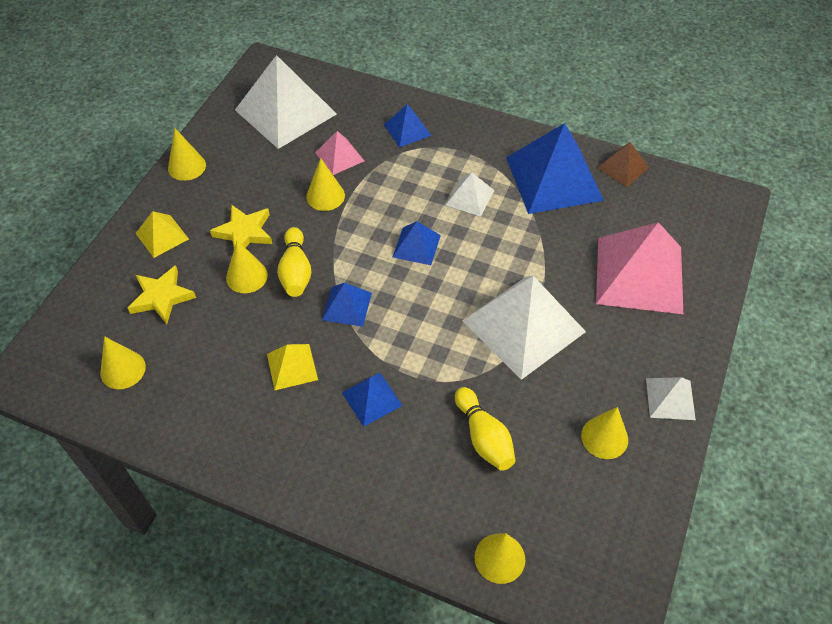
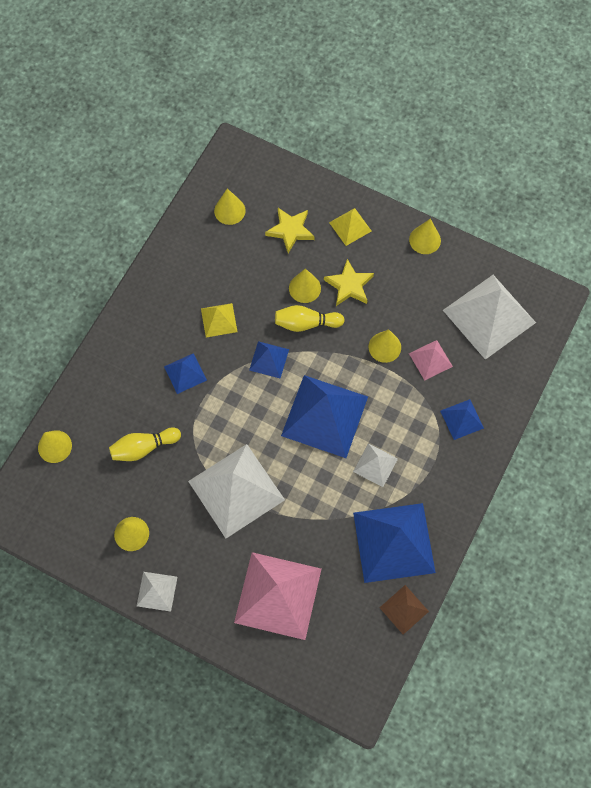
camera: 95 degrees right, 15 degrees up
blue pyramid [393,221,441,265] -> blue pyramid [281,375,368,458], size x2.07

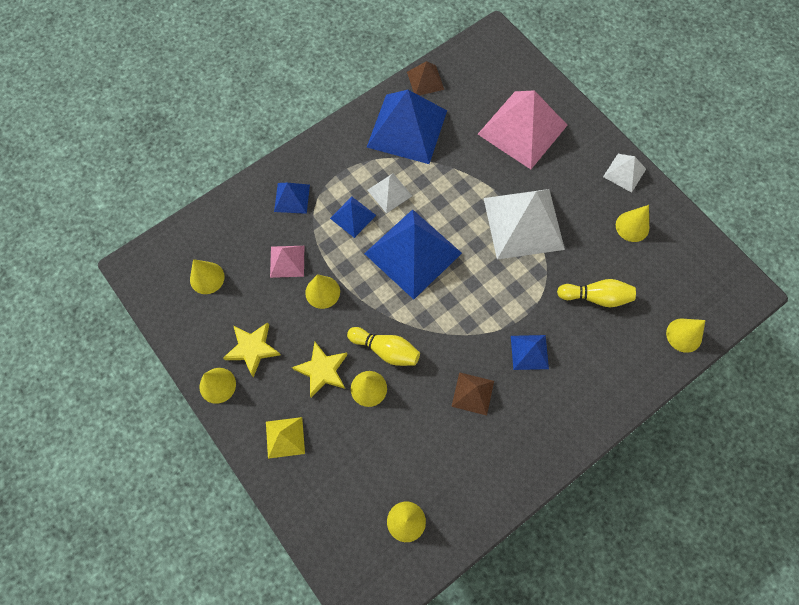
camera: 155 degrees left, 0 degrees up
yellow pyramid [201,303,238,338] -> brown pyramid [451,372,494,416]
blue pyramid [249,341,289,378] -> blue pyramid moved to [330,197,376,238]
yellow star [265,208,315,253] -> yellow star moved to [223,322,281,378]
white pyramid [443,275,536,360] -> yellow cone [190,259,225,294]

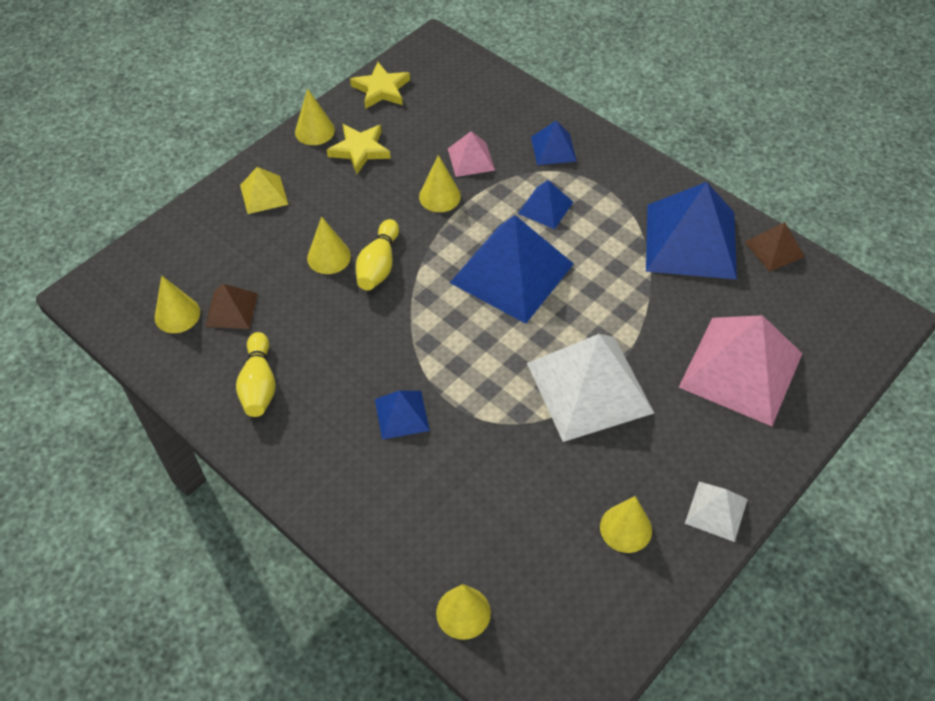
camera: 80 degrees right, 15 degrees down
yellow cone [190,259,225,294] -> none
yellow star [292,342,347,398] -> yellow star moved to [350,62,410,109]
white pyramid [367,173,412,213] -> none
brown pyramid [451,372,494,416] -> brown pyramid moved to [205,284,258,329]
yellow bowling pin [557,279,636,307] -> yellow bowling pin moved to [236,332,276,417]

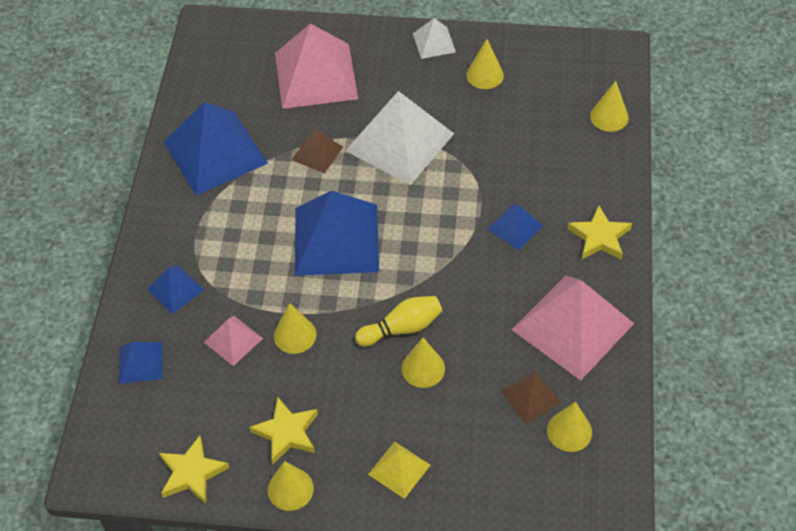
camera: 125 degrees left, 0 degrees up
yellow bowling pin [236,332,276,417] -> pink pyramid [512,275,635,381]
blue pyramid [518,180,573,229] -> blue pyramid moved to [119,342,162,384]
brown pyramid [745,222,805,272] -> brown pyramid moved to [292,130,343,173]
none -> yellow star [567,205,632,260]

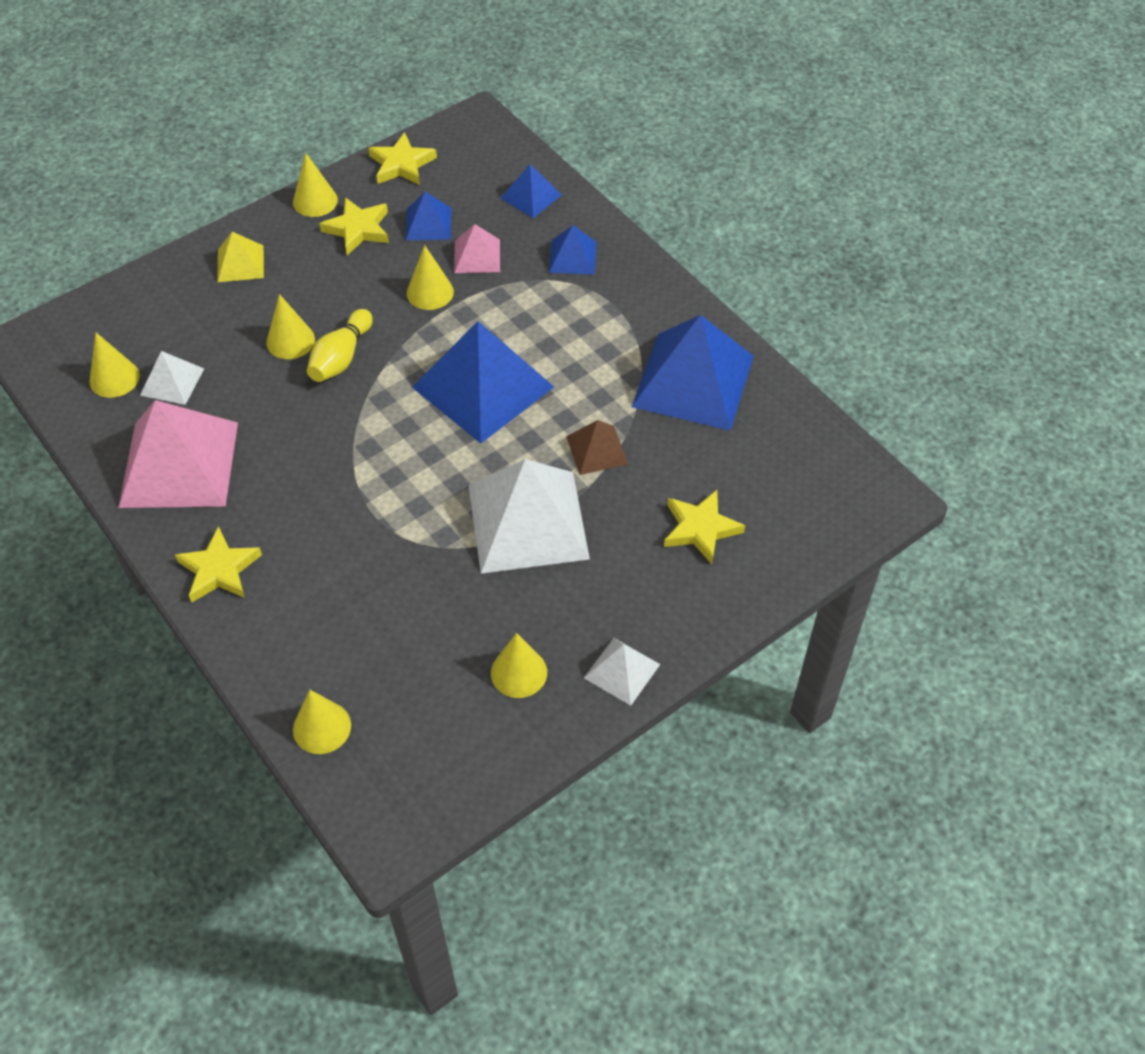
camera: 135 degrees right, 0 degrees up
pink pyramid [275,23,358,109] -> yellow star [664,490,745,564]
blue pyramid [488,204,543,250] -> blue pyramid moved to [406,192,452,240]
brown pyramid [501,371,561,423] -> white pyramid [140,351,204,405]

